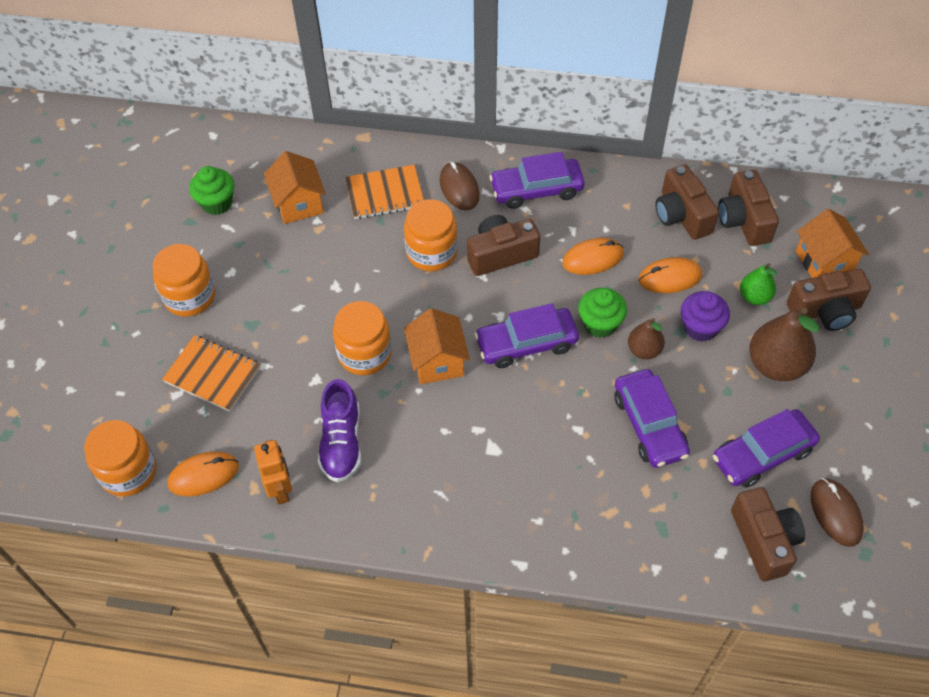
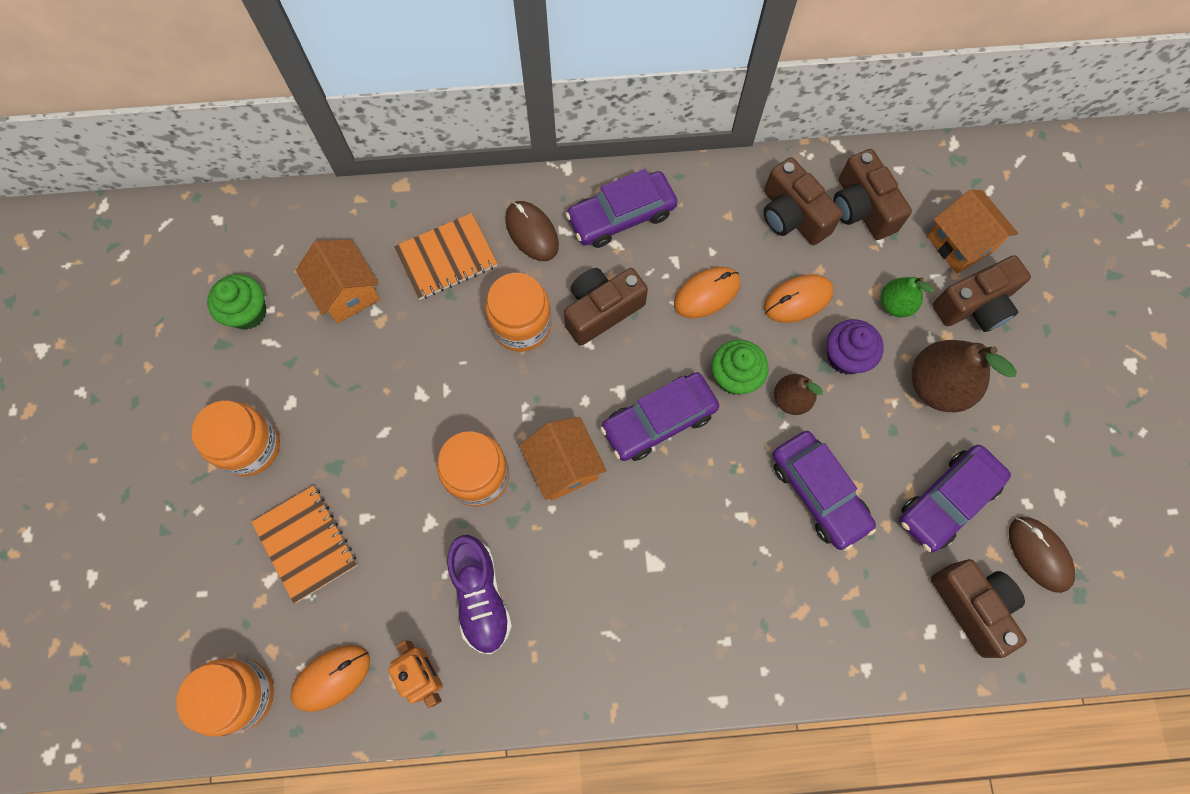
camera: 15 degrees left, 15 degrees up
orange notebook [162,335,261,412] -> orange notebook turned 45 degrees clockwise [252,485,357,603]

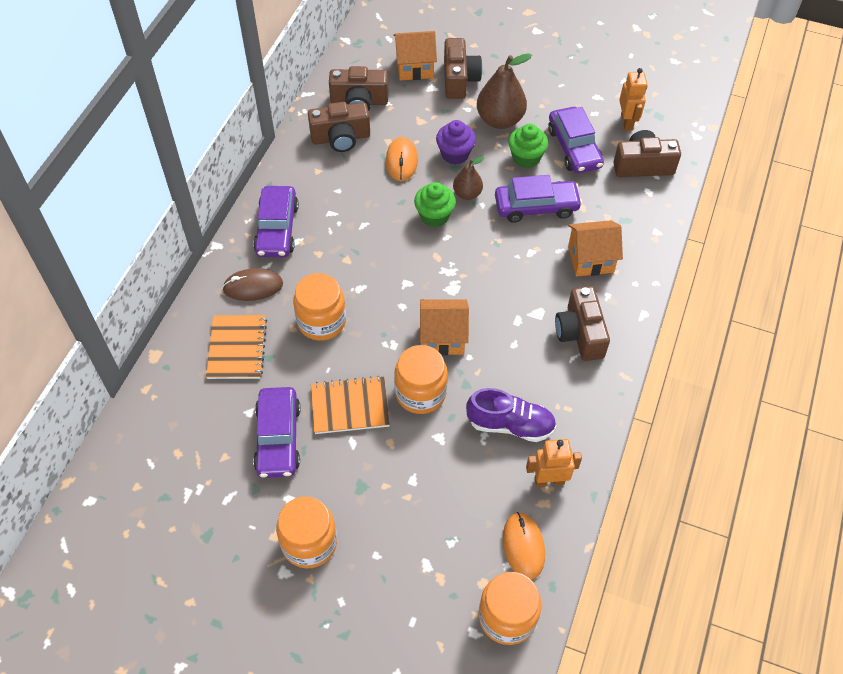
camera: 65 degrees left, 15 degrees down
green cupcake [207,274,267,330] -> green cupcake moved to [508,124,548,168]
orange notebook [252,485,357,603] -> orange notebook moved to [311,376,390,434]
orange house [296,239,380,324] -> orange house moved to [568,220,623,277]
brown camera [564,268,648,346] -> brown camera moved to [555,286,610,361]
purple car [600,372,719,461] -> purple car moved to [253,387,301,478]
orange mouse [674,267,740,318] -> none
green pear [881,277,934,317] -> none
brown mouse [1009,517,1075,593] -> orange robot [619,68,647,131]

